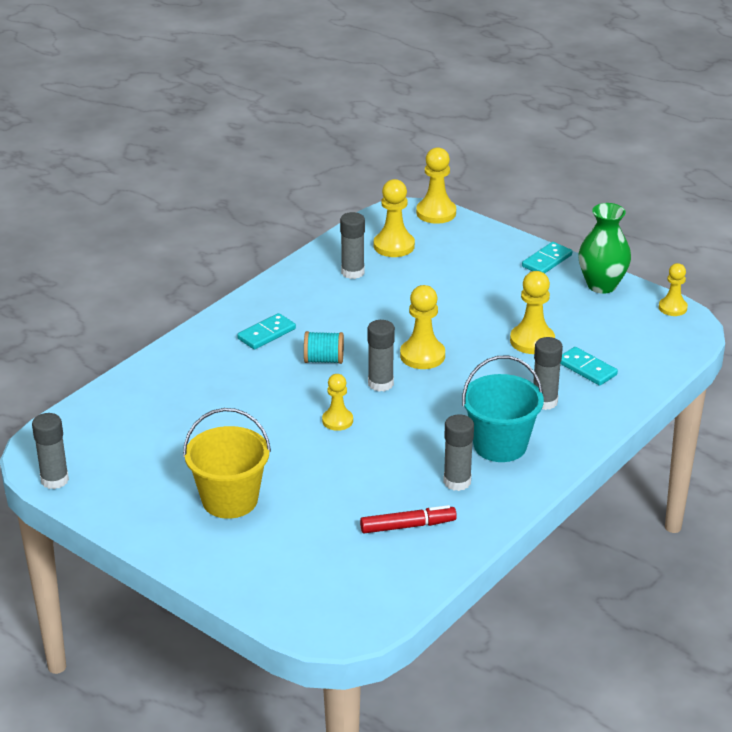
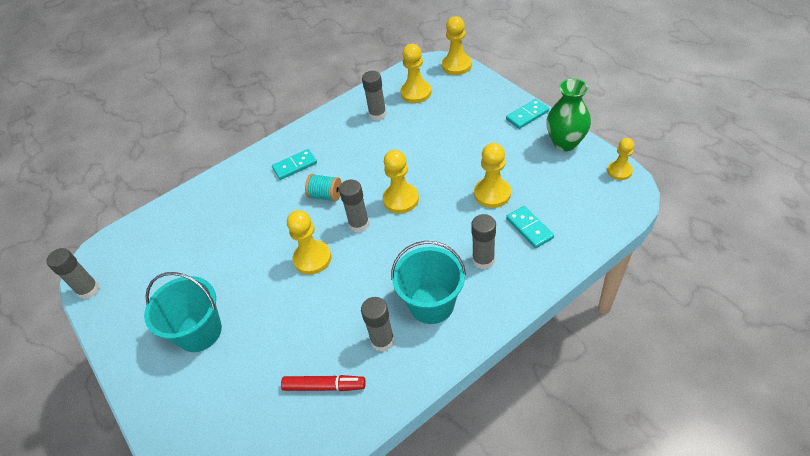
camera: 20 degrees right, 15 degrees up
yellow bucket [183,408,271,519] -> turquoise bucket [144,272,222,352]
yellow pawn [322,374,353,431] -> yellow pawn [287,210,331,275], size x1.53

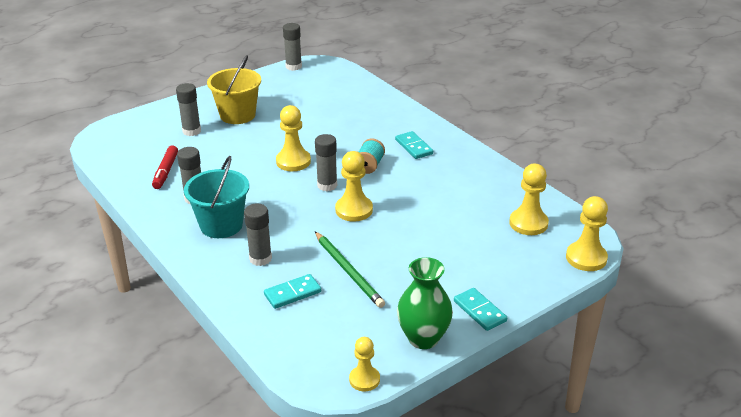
camera: 85 degrees right, 15 degrees down
turquoise bucket [144,272,222,352] -> yellow bucket [207,55,261,124]
grey glue stick [362,71,387,121] -> grey glue stick moved to [176,83,201,136]
yellow pawn [474,143,511,208] -> green pencil [315,232,385,308]

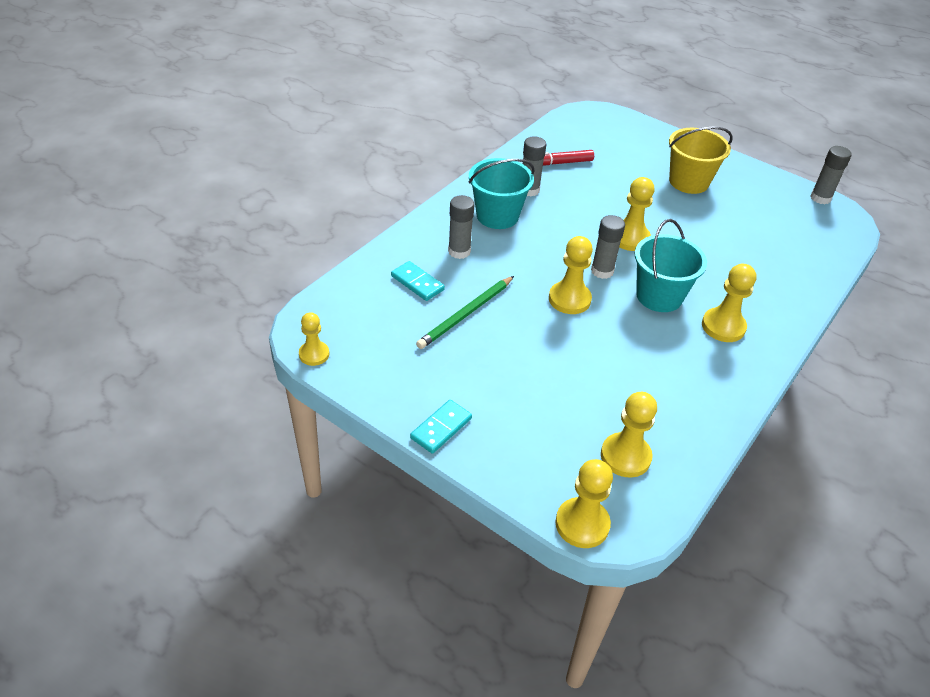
camera: 70 degrees right, 10 degrees up
grey glue stick [176,83,201,136] -> none
turquoise spool [359,138,385,174] -> turquoise bucket [634,219,707,312]
turquoise domino [395,131,433,159] -> yellow pawn [702,264,757,342]
green vase [397,257,453,349] -> none

